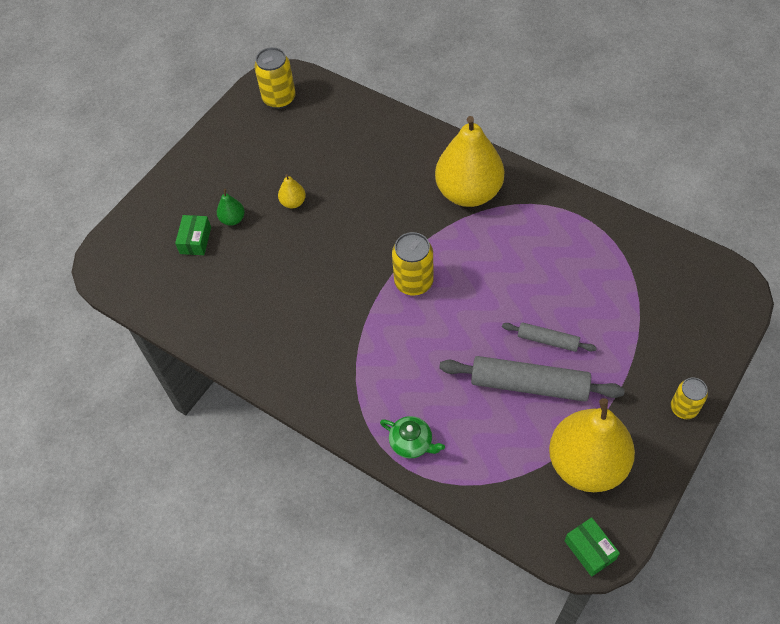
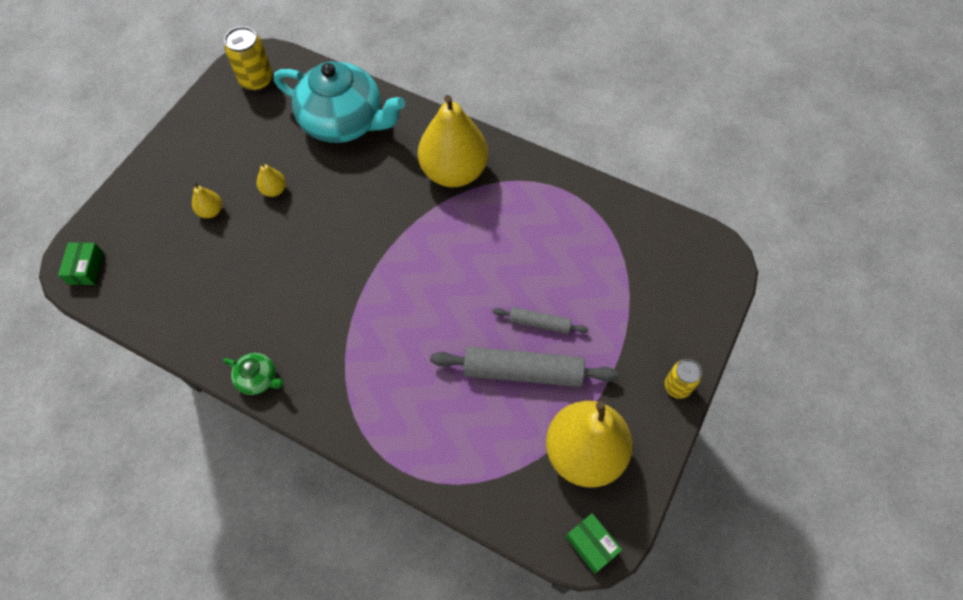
camera: 10 degrees left, 5 degrees up
green box [175,215,211,255] -> green box moved to [58,242,104,285]
green pear [217,189,245,226] -> yellow pear [192,181,222,218]
green teapot [380,416,445,458] -> green teapot moved to [223,353,284,395]
yellow can [392,232,434,295] -> none
none -> turquoise teapot [274,61,405,143]

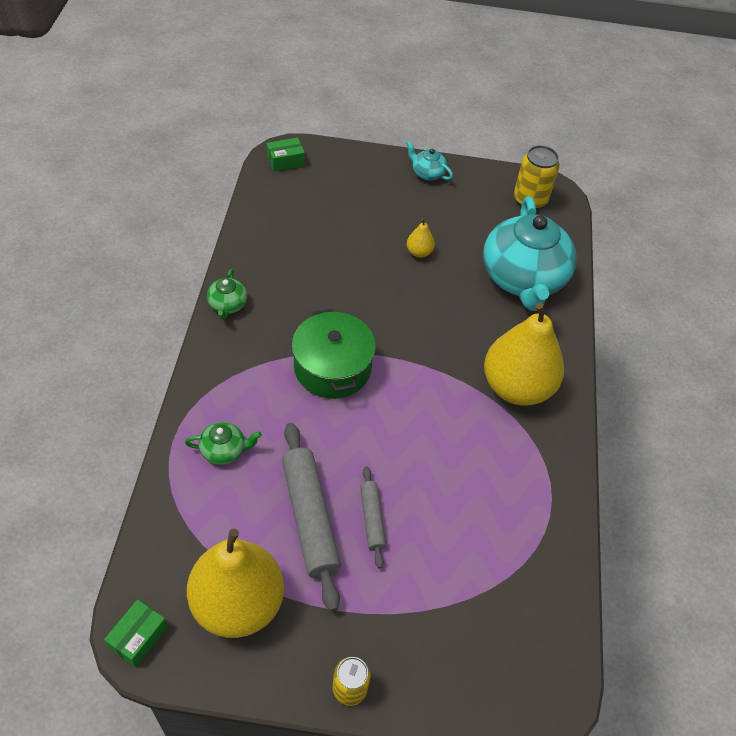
camera: 65 degrees right, 10 degrees down
yellow pear [192,181,222,218] -> none
none -> green teapot [185,422,262,465]
none -> green pot [292,309,376,399]
none -> turquoise teapot [406,141,453,181]

